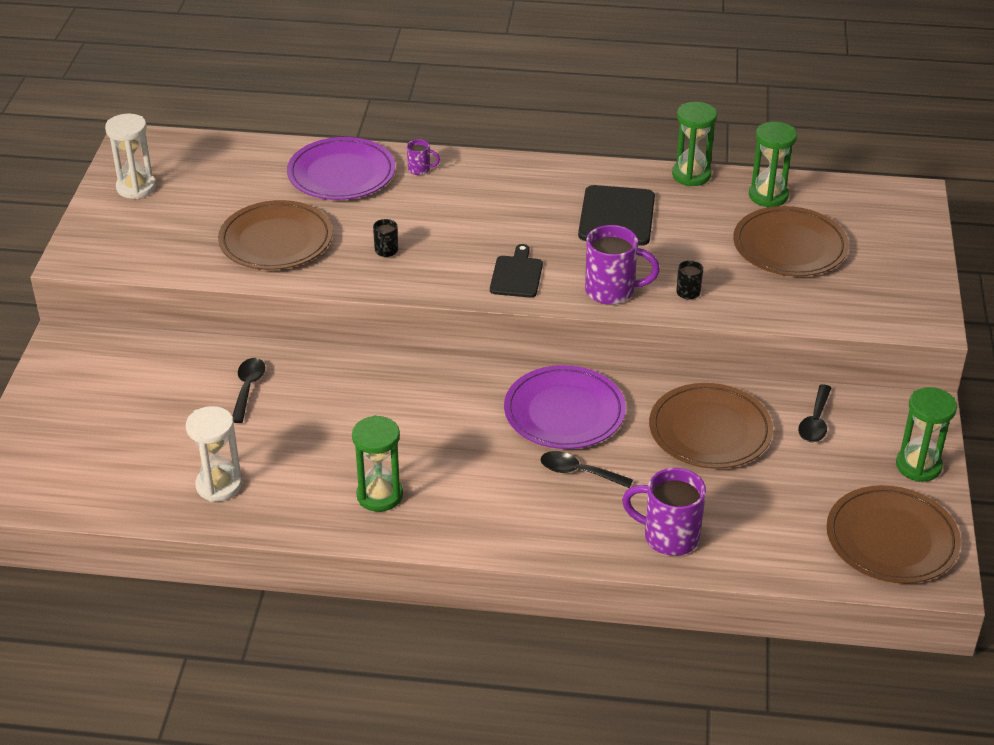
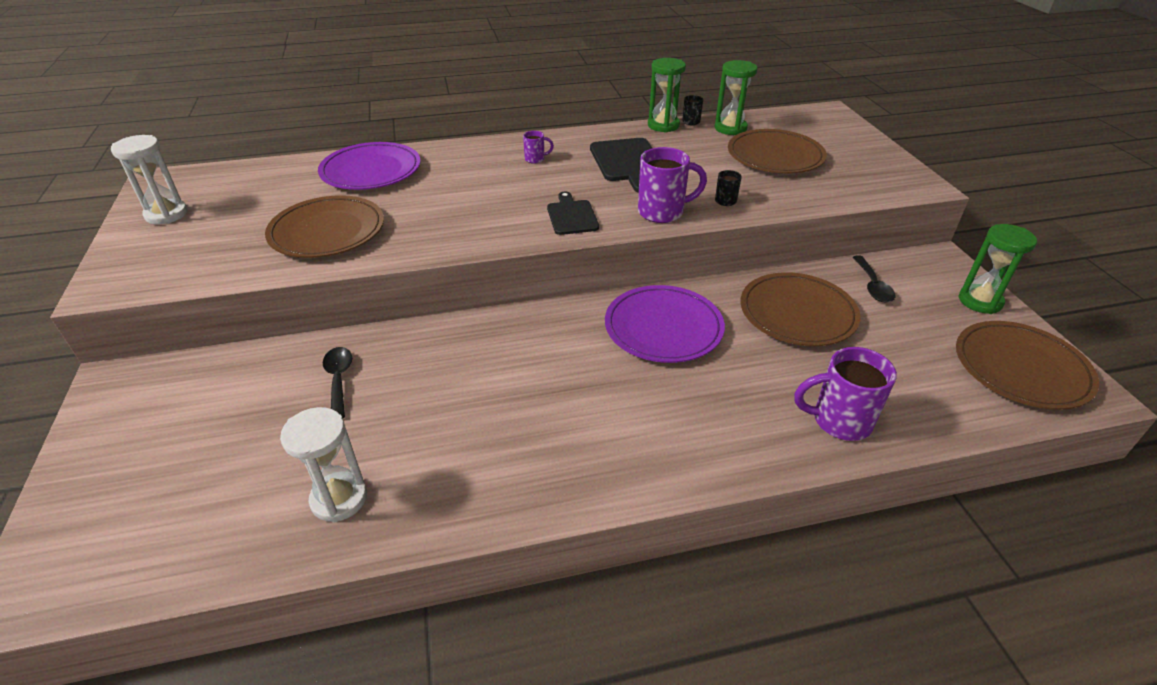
camera: 20 degrees left, 0 degrees up
green hourglass [352,415,403,512] -> none
black mug [373,219,398,257] -> black mug moved to [682,95,703,125]
purple mug [407,139,440,175] -> purple mug moved to [523,131,554,164]
black spoon [541,451,633,488] -> none

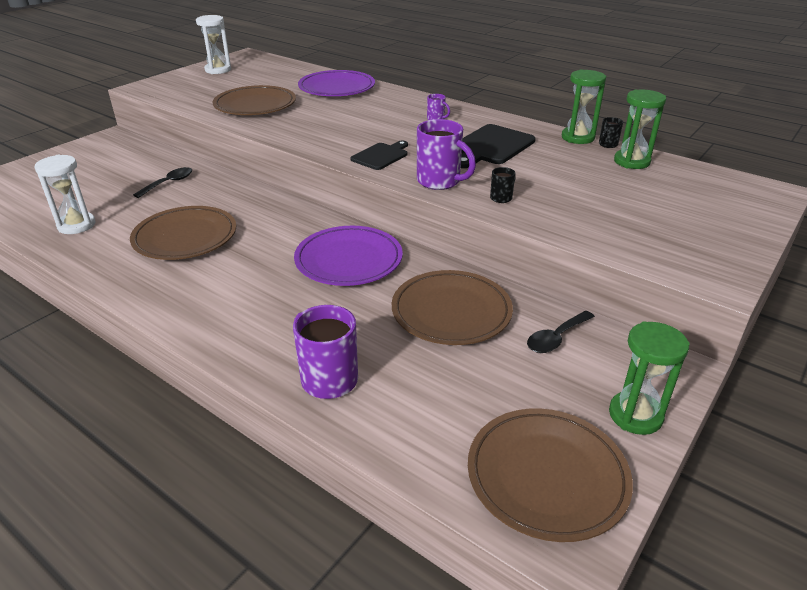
camera: 50 degrees right, 5 degrees down
brown plate [728,129,827,174] -> brown plate moved to [130,206,236,260]

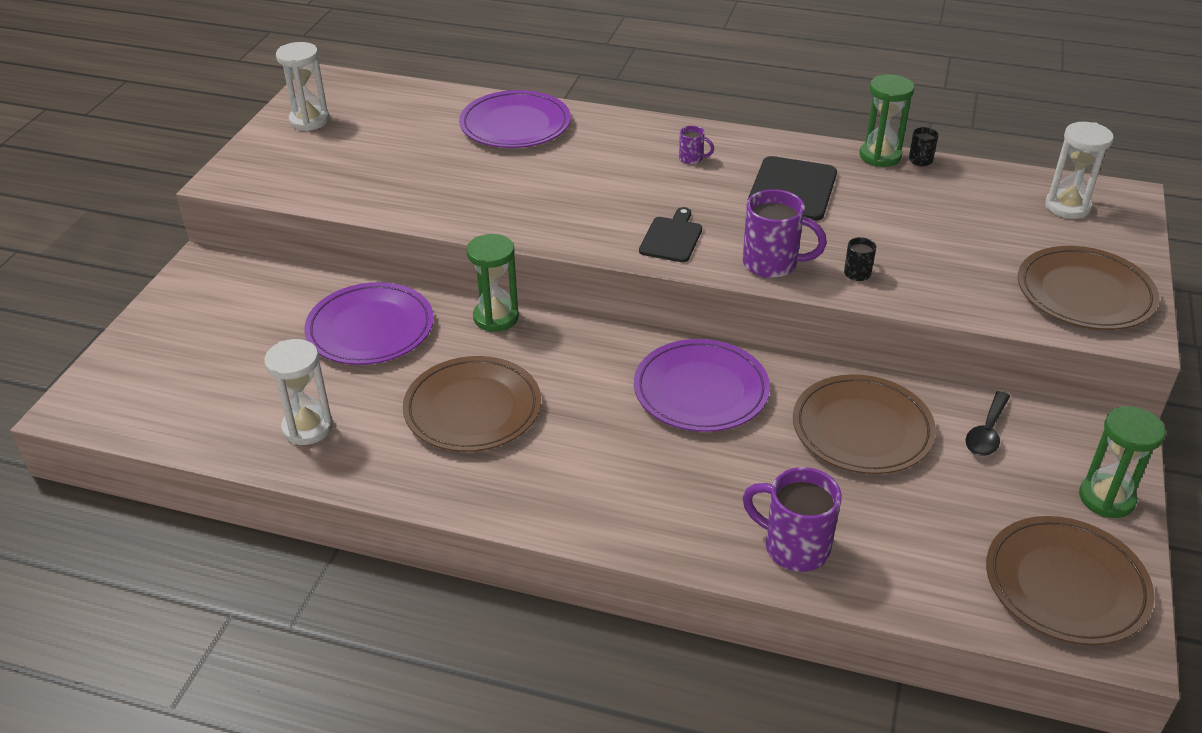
camera: 20 degrees left, 5 degrees up
black spoon [133,167,192,198] -> purple plate [304,282,434,365]
brown plate [213,85,296,115] -> brown plate moved to [1018,246,1159,330]
green hourglass [614,90,666,169] -> green hourglass moved to [467,234,519,332]
none -> white hourglass [1045,122,1114,219]

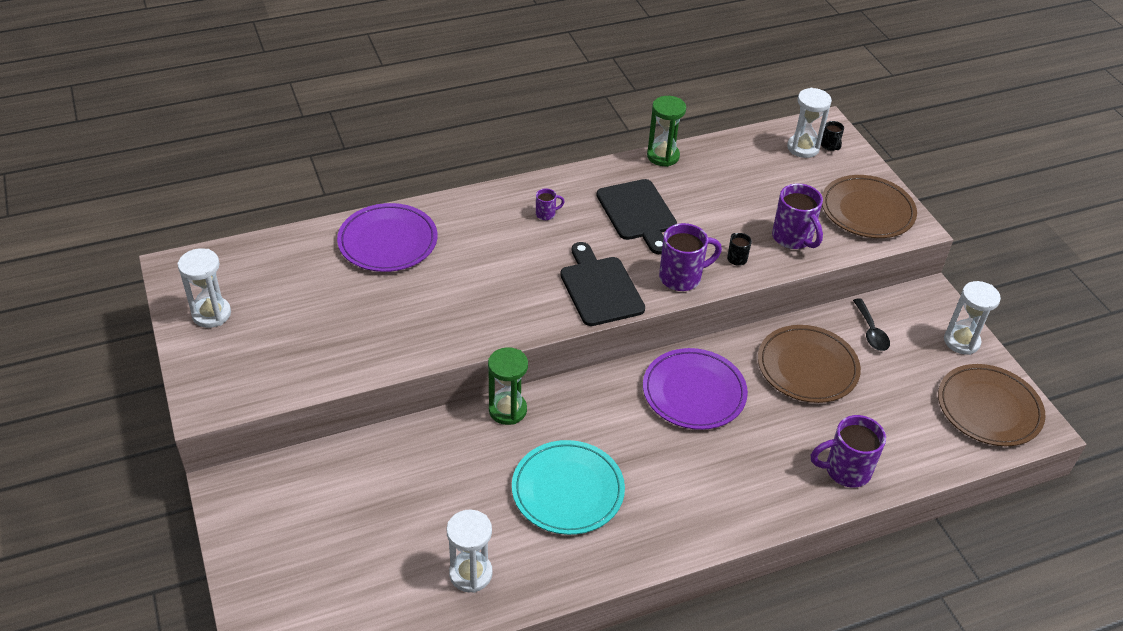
camera: 40 degrees left, 5 degrees up
purple plate [304,282,434,365] -> none
brown plate [403,356,541,452] -> turquoise plate [512,440,625,535]
black cutting board [639,207,702,262] -> black cutting board [560,242,645,326], size x1.57
black mug [909,127,938,166] -> black mug moved to [821,121,844,151]
green hourglass [1079,406,1166,518] -> white hourglass [944,281,1001,355]
none -> purple mug [772,183,823,249]

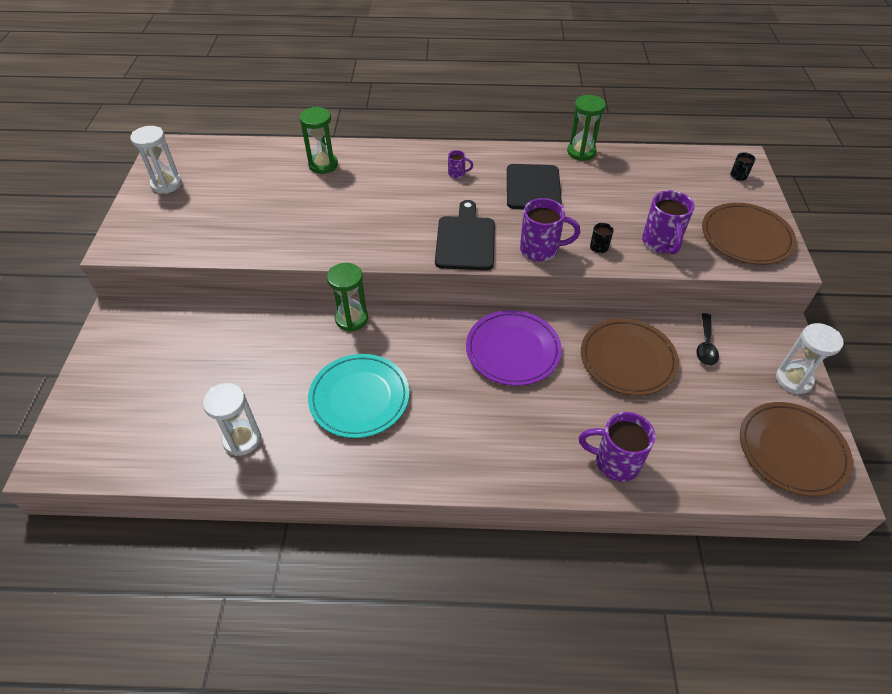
camera: 25 degrees right, 5 degrees up
purple plate [337,203,438,272] -> green hourglass [299,107,338,174]
white hourglass [787,88,832,158] -> none

